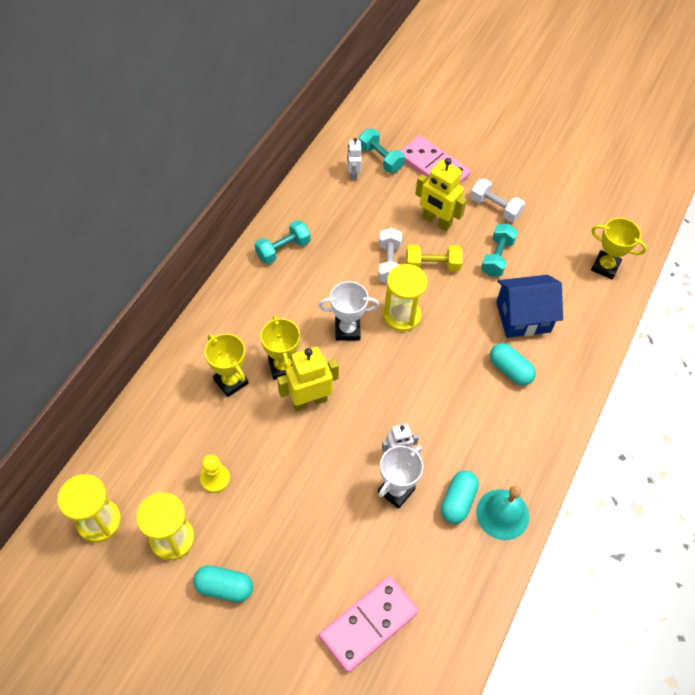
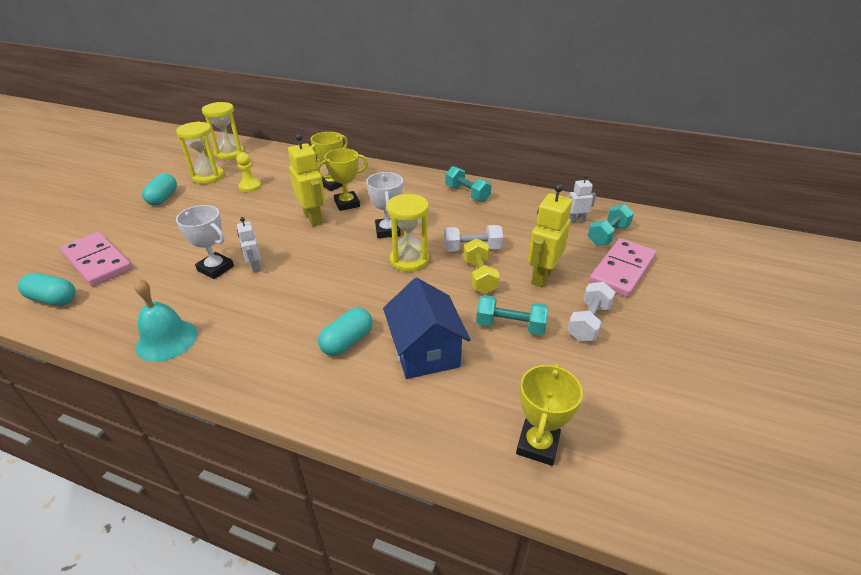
camera: 85 degrees right, 20 degrees down
turquoise capsule [441,470,479,524] -> turquoise capsule moved to [18,273,76,306]

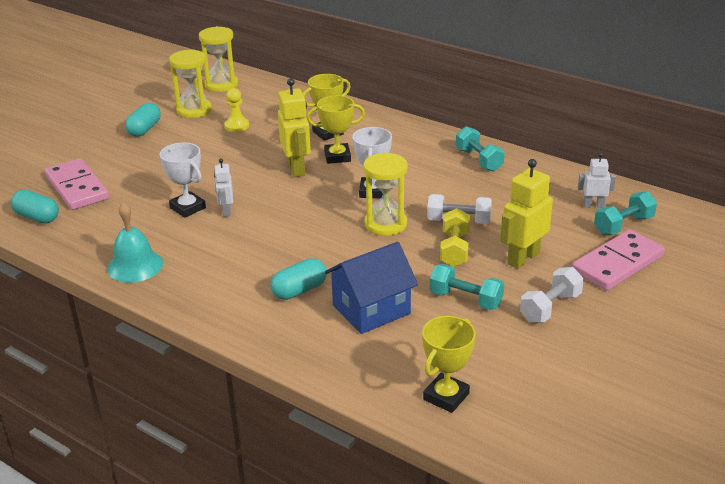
camera: 15 degrees right, 5 degrees down
blue house [383,278,470,379] -> blue house turned 60 degrees clockwise [325,242,418,334]

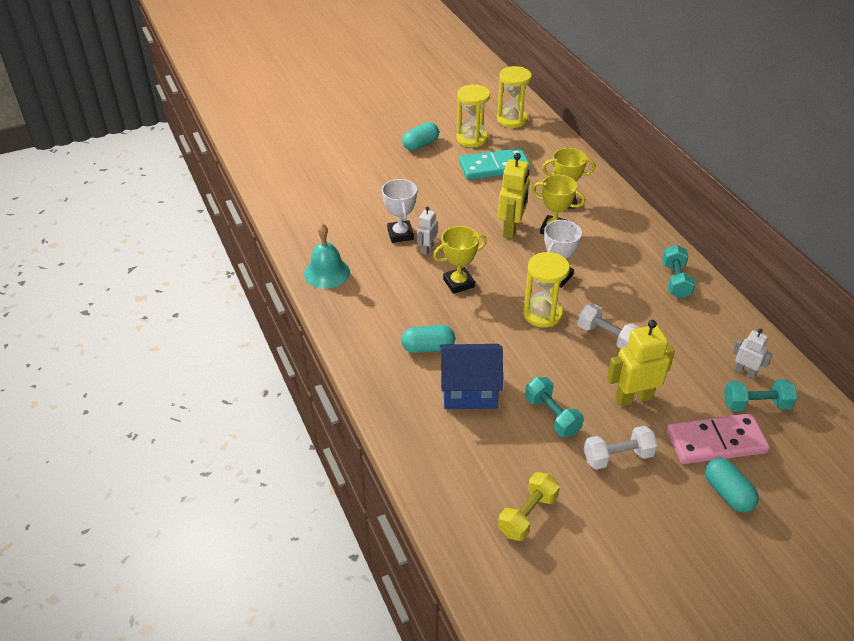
camera: 30 degrees right, 10 degrees up
turquoise capsule [11,190,59,224] -> turquoise capsule moved to [705,458,759,512]
pink domino [45,158,109,210] -> none
yellow pawn [224,88,249,132] -> turquoise domino [459,148,531,180]
yellow trophy [422,316,476,413] -> yellow trophy moved to [433,226,487,294]
yellow dumbbell [440,208,470,267] -> yellow dumbbell moved to [498,472,560,541]

